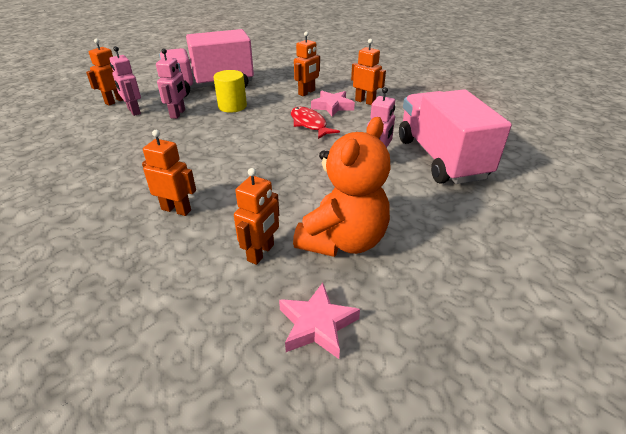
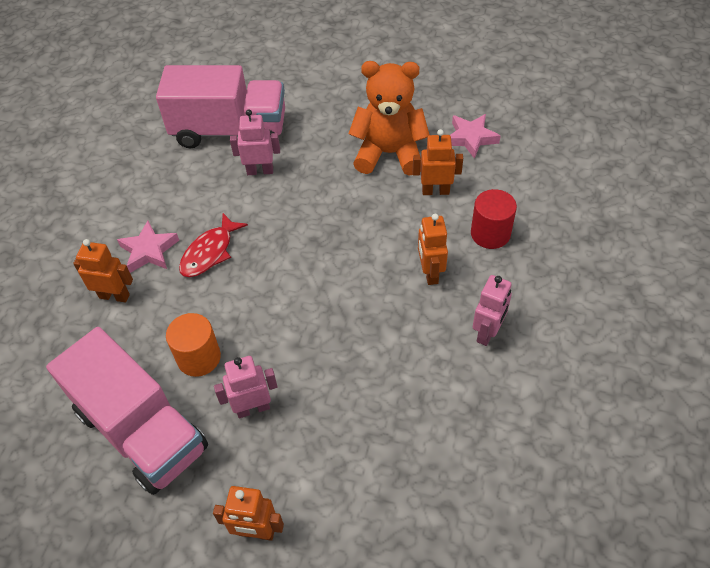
camera: 115 degrees left, 15 degrees up
pink robot [109,46,141,116] -> pink robot moved to [473,275,512,346]
yellow cylinder [214,70,247,112] -> orange cylinder [166,313,221,377]
orange robot [351,39,386,105] -> none
pink truck [399,89,512,184] -> pink truck turned 135 degrees counterclockwise [156,65,285,148]
none -> red cylinder [471,189,517,249]

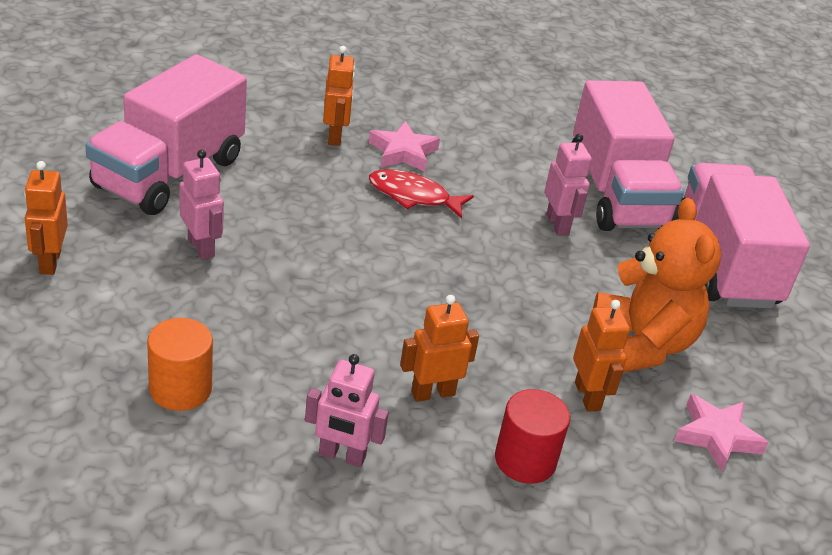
camera: 70 degrees right, 15 degrees down
orange cylinder [166,313,221,377] -> orange cylinder moved to [147,318,213,411]
none -> pink truck [676,163,810,309]

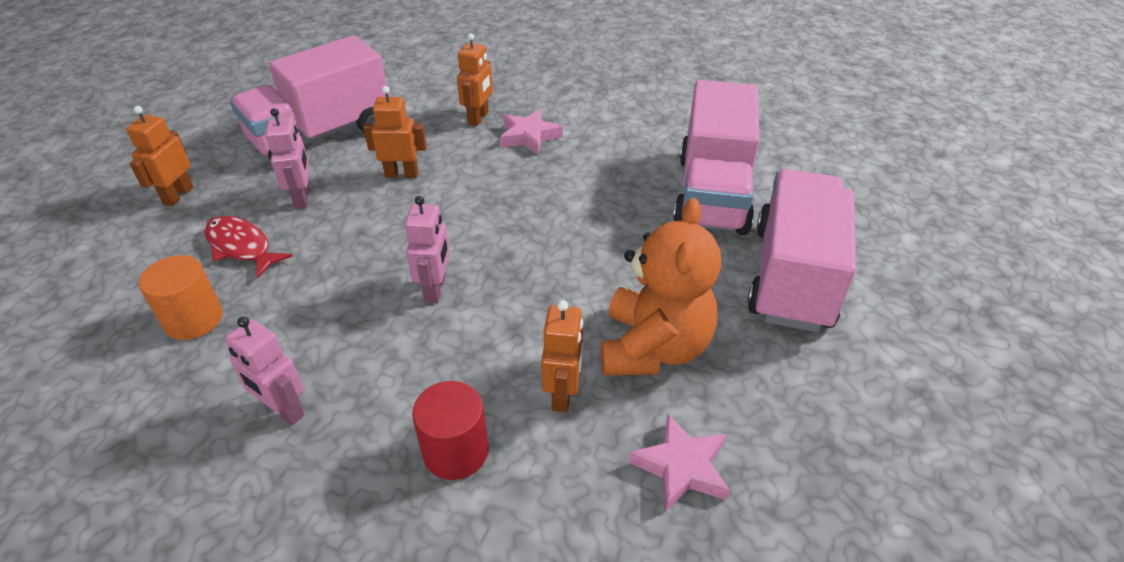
camera: 25 degrees right, 5 degrees up
red fish [369,169,474,219] -> red fish moved to [204,216,293,279]
orange robot [400,295,479,402] -> orange robot moved to [363,86,427,178]
pink robot [545,134,592,236] -> pink robot moved to [405,196,450,303]

